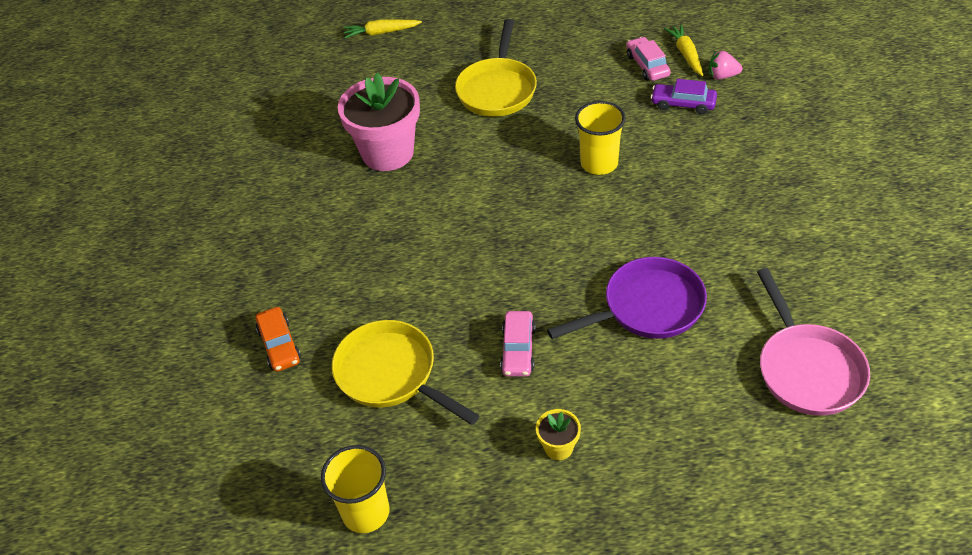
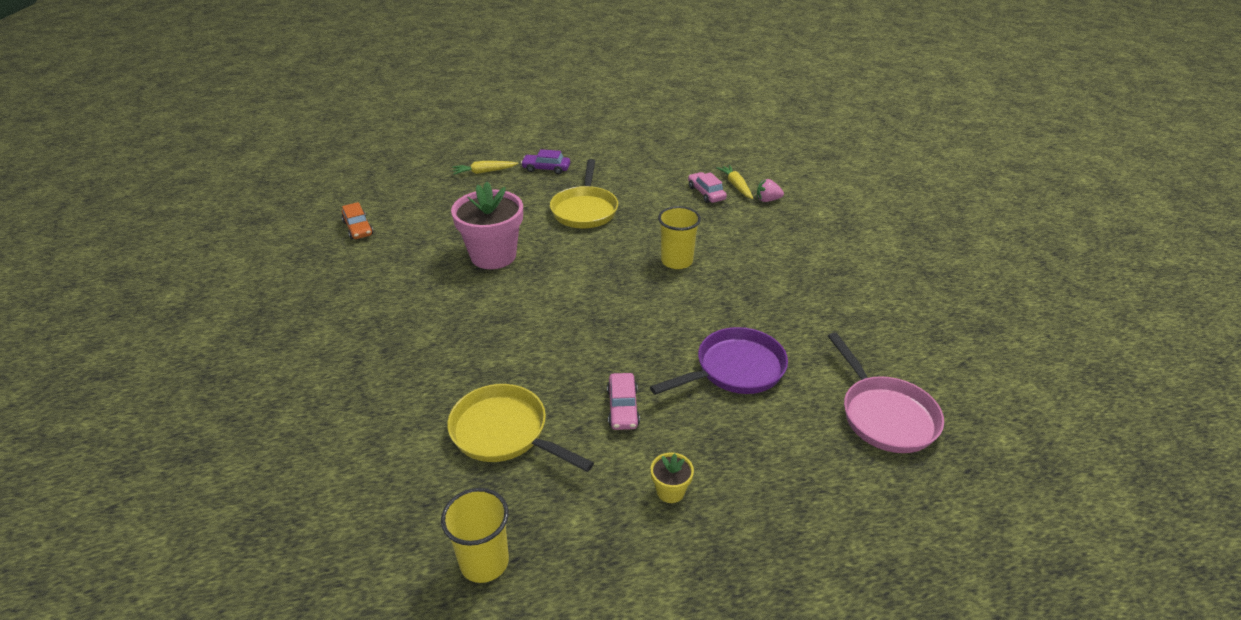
camera: 10 degrees left, 10 degrees down
orange car [256,307,301,372] -> orange car moved to [341,202,373,240]
purple car [651,79,717,114] -> purple car moved to [521,149,570,174]

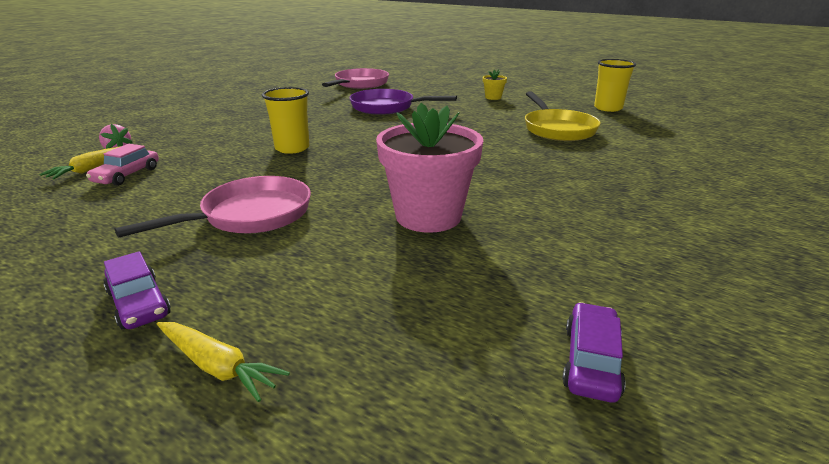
camera: 135 degrees left, 10 degrees down
orange car [341,202,373,240] -> purple car [562,302,626,403]
yellow pan [550,159,618,228] -> pink pan [115,176,311,237]
pink car [607,373,640,430] -> none

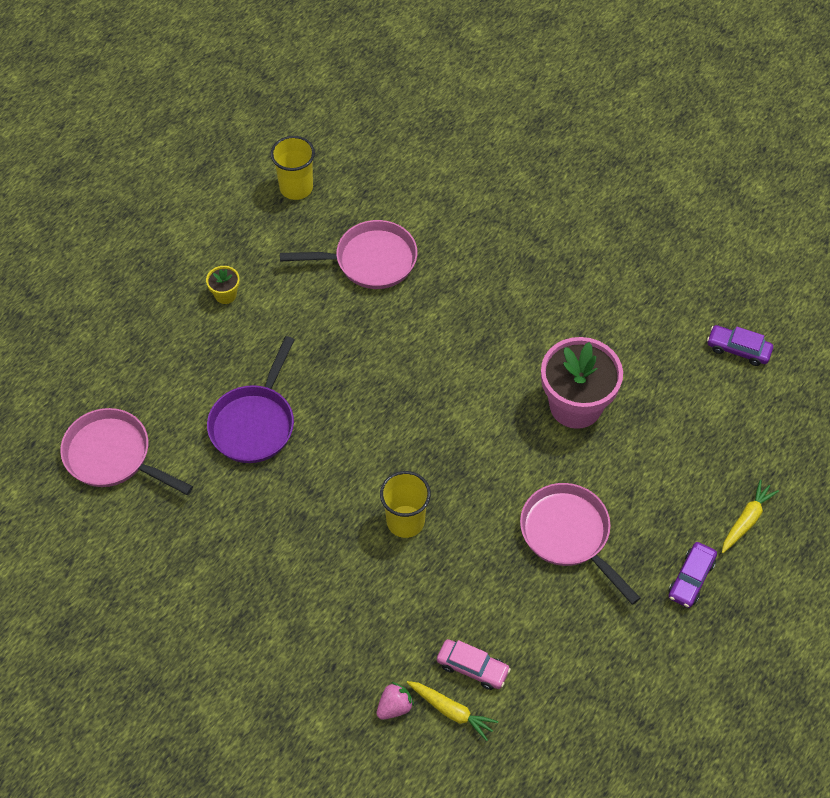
camera: 85 degrees left, 30 degrees up
purple car [103,251,171,330] -> purple car turned 150 degrees clockwise [669,542,717,608]
yellow pan [525,91,601,141] -> pink pan [280,220,418,289]

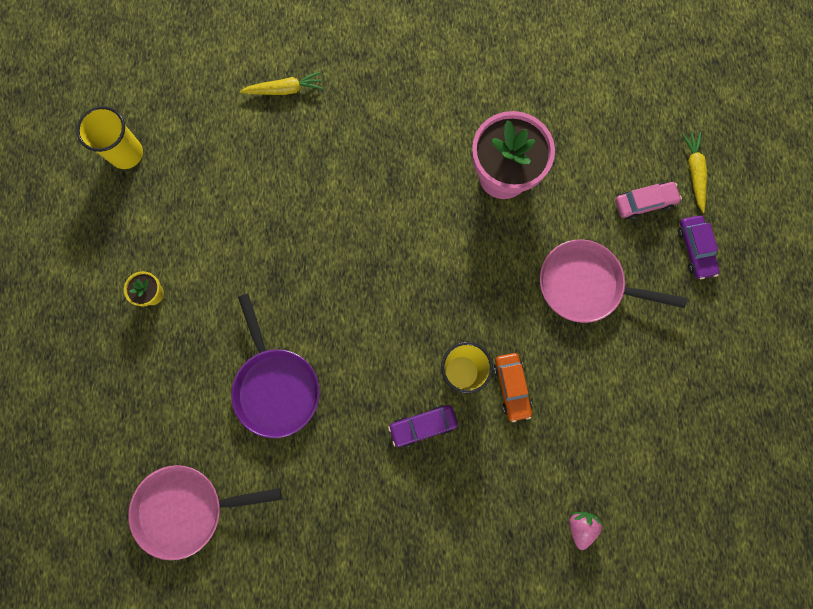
camera: 40 degrees left, 20 degrees up
pink pan [280,220,418,289] -> none
yellow carrot [407,681,498,741] -> yellow carrot moved to [239,72,323,95]
pink car [437,639,511,690] -> pink car moved to [615,182,682,219]
purple car [707,325,773,366] -> purple car moved to [388,405,458,447]
none -> orange car [494,353,532,422]

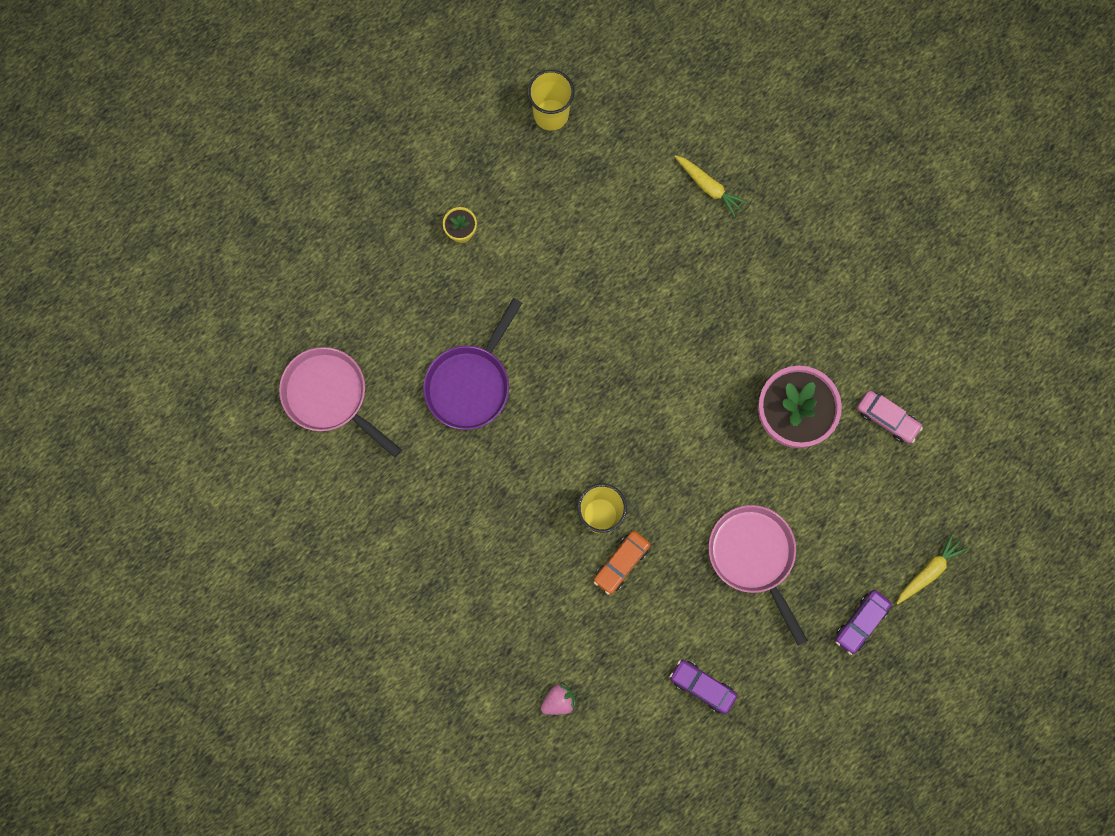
camera: 50 degrees right, 0 degrees up
purple car [388,405,458,447] -> purple car moved to [670,660,737,714]
pink car [615,182,682,219] -> pink car moved to [857,391,923,443]

